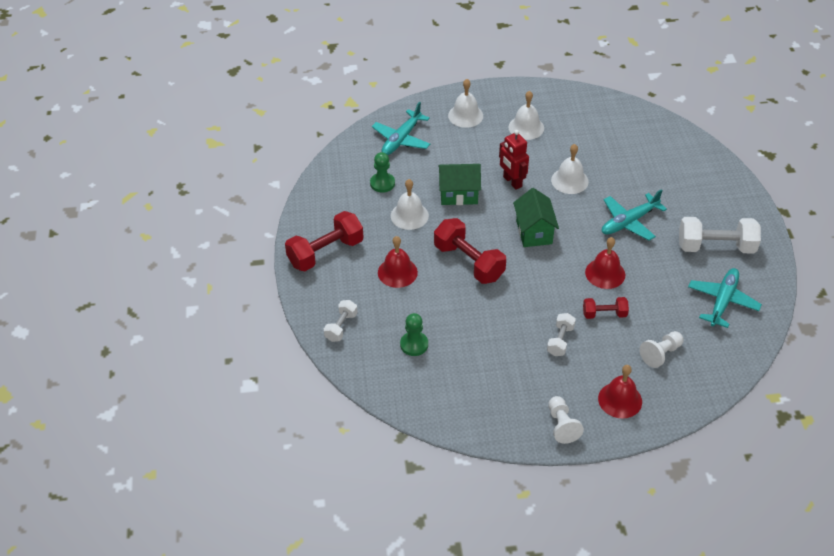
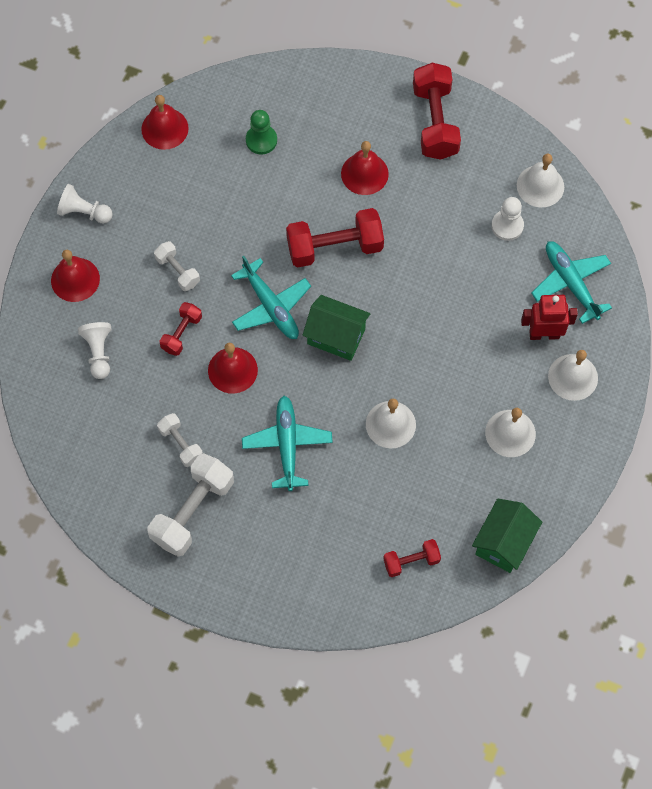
camera: 120 degrees right, 20 degrees up
white dumbbell [324,300,358,342] -> white dumbbell moved to [157,413,203,467]
green pawn [370,152,395,193] -> white pawn [491,197,524,241]
white bell [391,179,429,230] -> white bell moved to [517,154,564,207]
green house [438,164,481,205] -> green house moved to [472,499,542,573]
red robot [499,130,529,190] -> red robot moved to [521,295,578,340]
turquoise plane [688,268,762,328] -> turquoise plane moved to [231,256,311,339]
none -> red bell [141,95,189,150]
none -> red dumbbell [383,539,441,577]

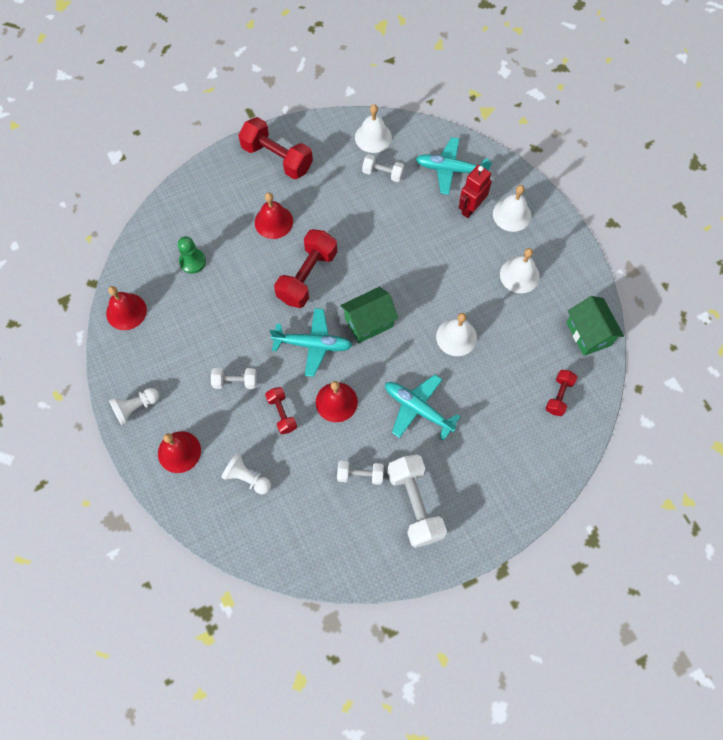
camera: 50 degrees left, 0 degrees up
white pawn [491,197,524,241] -> white dumbbell [362,154,404,182]

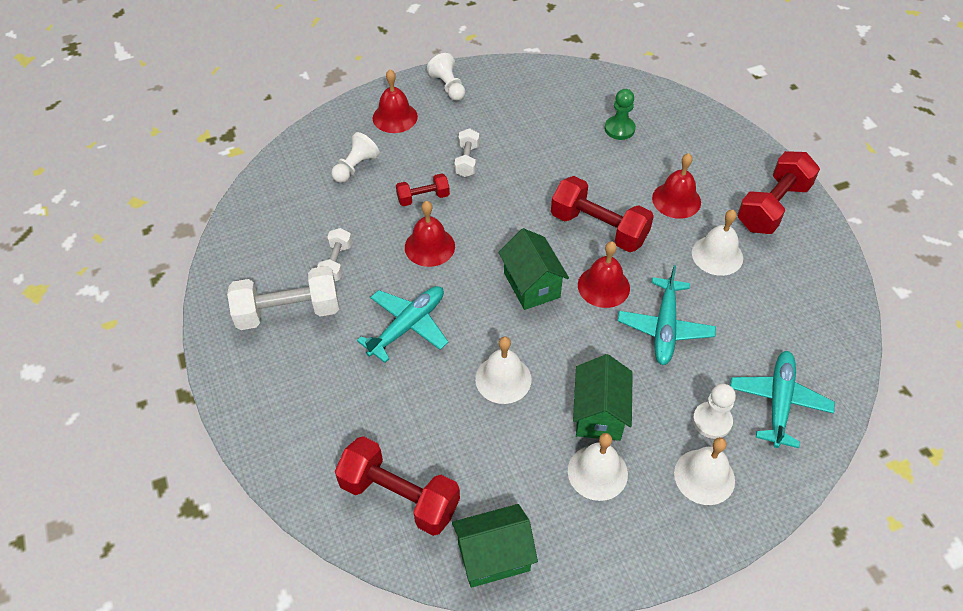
camera: 95 degrees right, 15 degrees down
red bell [106,286,147,330] -> red bell moved to [578,242,630,308]
turquoise plane [270,308,353,377] -> turquoise plane moved to [618,265,716,365]
white bell [355,104,392,153] -> white bell moved to [692,210,743,276]
white dumbbell [362,154,404,182] -> none
red robot [459,165,492,218] -> white pawn [693,384,736,439]
red dumbbell [545,370,577,416] -> red dumbbell [335,436,460,536], size x1.83
none -> green house [573,354,633,441]

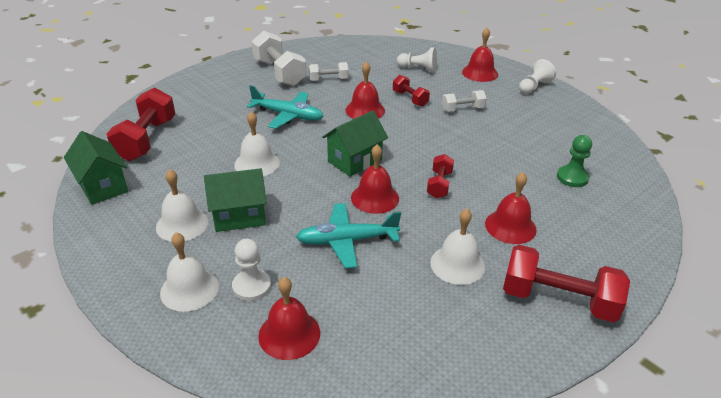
camera: 70 degrees right, 15 degrees down
red dumbbell [551,176,654,252] -> red dumbbell [427,154,454,198], size x0.55
turquoise plane [730,351,835,448] -> red bell [258,277,320,360]

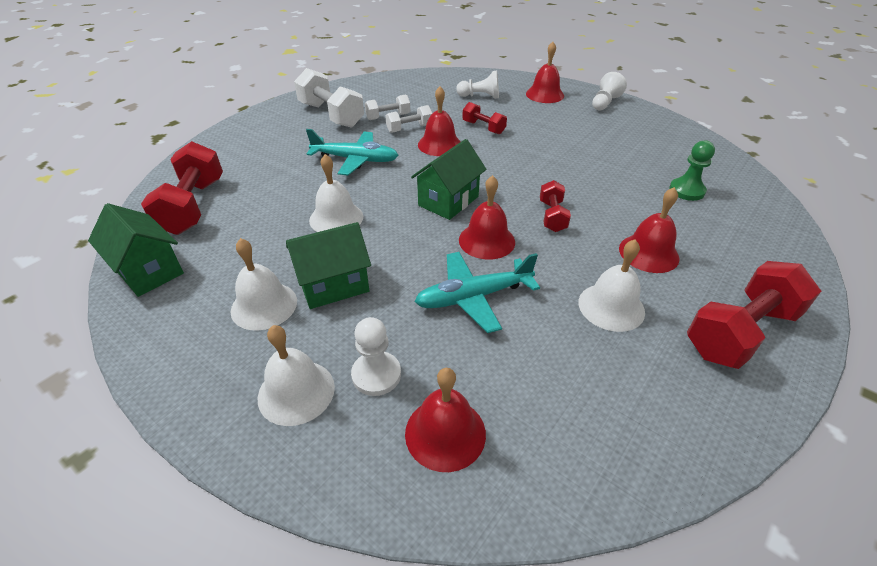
camera: 10 degrees left, 5 degrees up
white dumbbell [442,90,487,112] -> white dumbbell moved to [385,105,432,133]
red dumbbell [503,245,630,322] -> red dumbbell turned 45 degrees counterclockwise [687,261,821,369]

